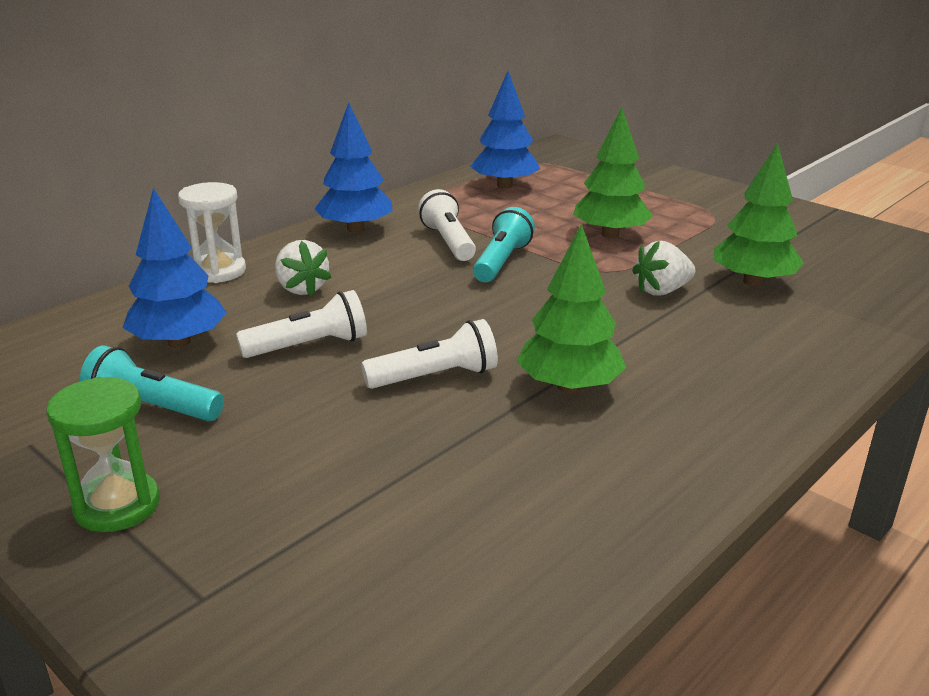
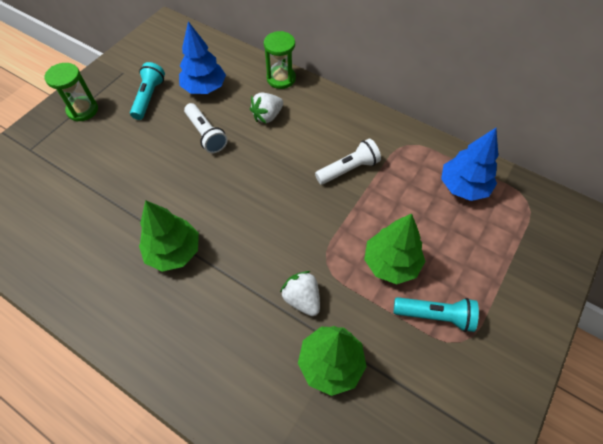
camera: 80 degrees right, 30 degrees up
white hourglass [178,182,246,283] -> green hourglass [264,31,296,89]
blue tree [314,103,393,233] -> none
white flashlight [361,319,498,389] -> none
turquoise flashlight [473,207,535,282] -> turquoise flashlight moved to [394,297,479,332]

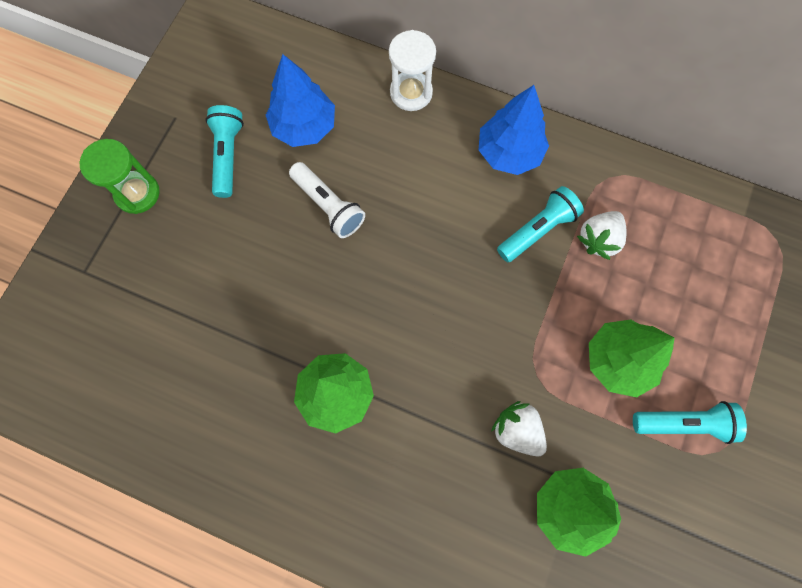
camera: 10 degrees left, 15 degrees up
white strawberry [250,93,283,123] -> white strawberry moved to [577,211,627,260]
green hourglass [264,31,296,89] -> white hourglass [389,30,436,111]
white flashlight [315,139,381,185] -> turquoise flashlight [497,186,584,262]
blue tree [441,128,498,201] -> blue tree moved to [479,85,549,175]

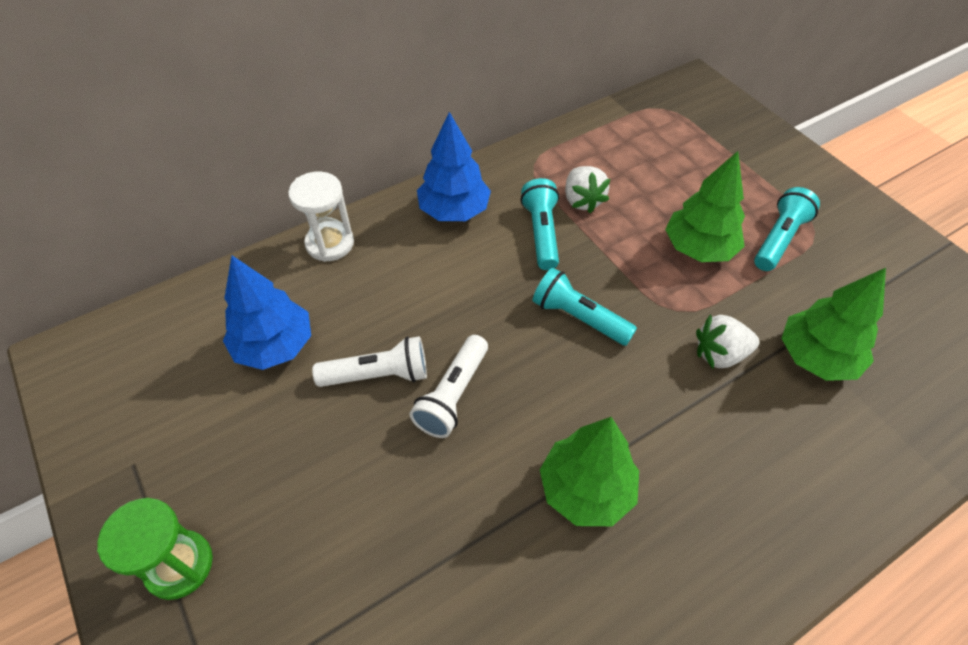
camera: 55 degrees left, 20 degrees down
turquoise flashlight [205,105,244,198] -> turquoise flashlight moved to [532,268,637,346]
none -> white flashlight [410,335,488,438]

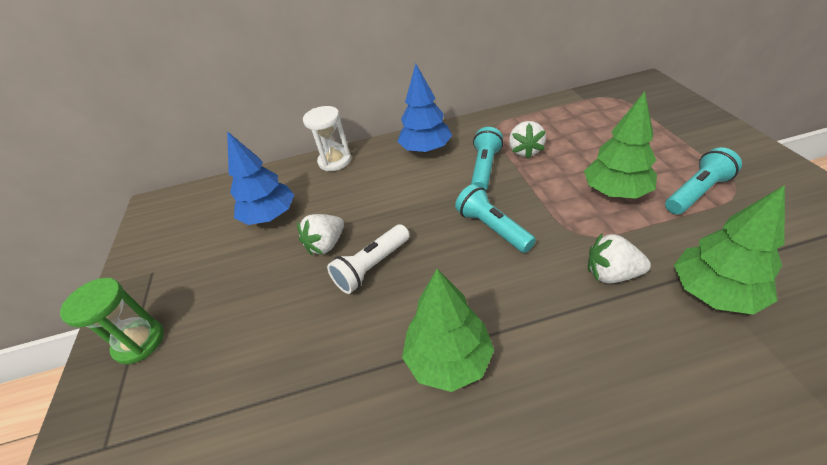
camera: 25 degrees right, 10 degrees down
white flashlight [312,336,427,387] -> white strawberry [297,214,344,255]

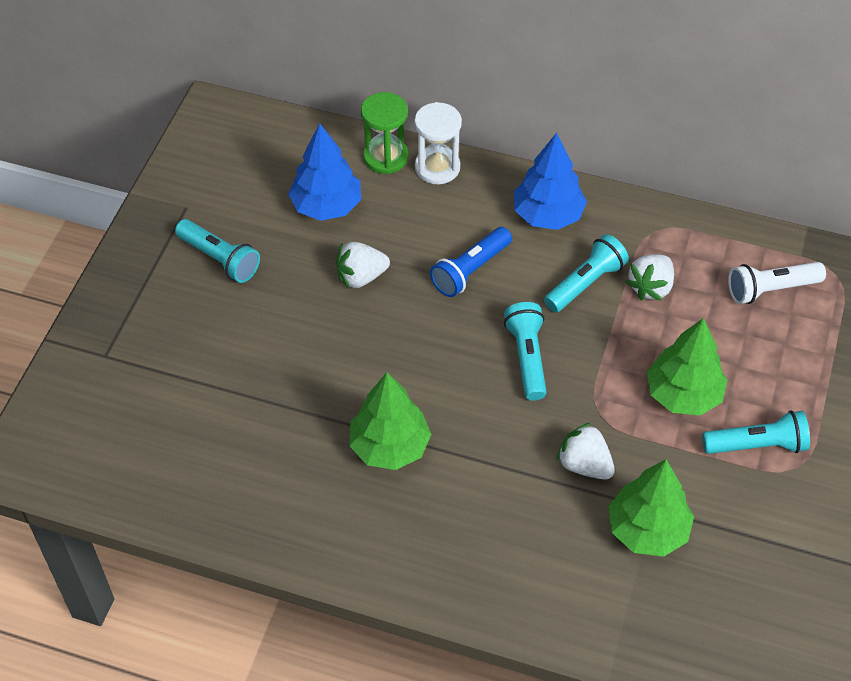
camera: 25 degrees right, 10 degrees up
green hourglass [60,278,164,364] -> green hourglass moved to [361,92,408,174]
white flashlight [327,224,410,294] -> white flashlight moved to [728,262,826,304]
none -> turquoise flashlight [175,219,260,283]
none -> blue flashlight [430,227,512,297]

